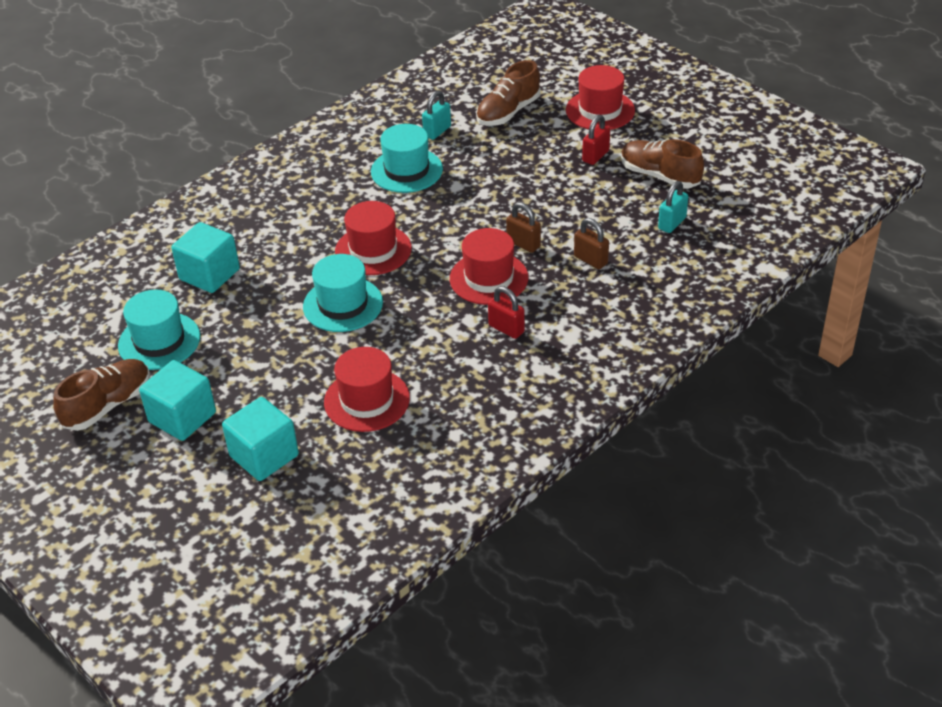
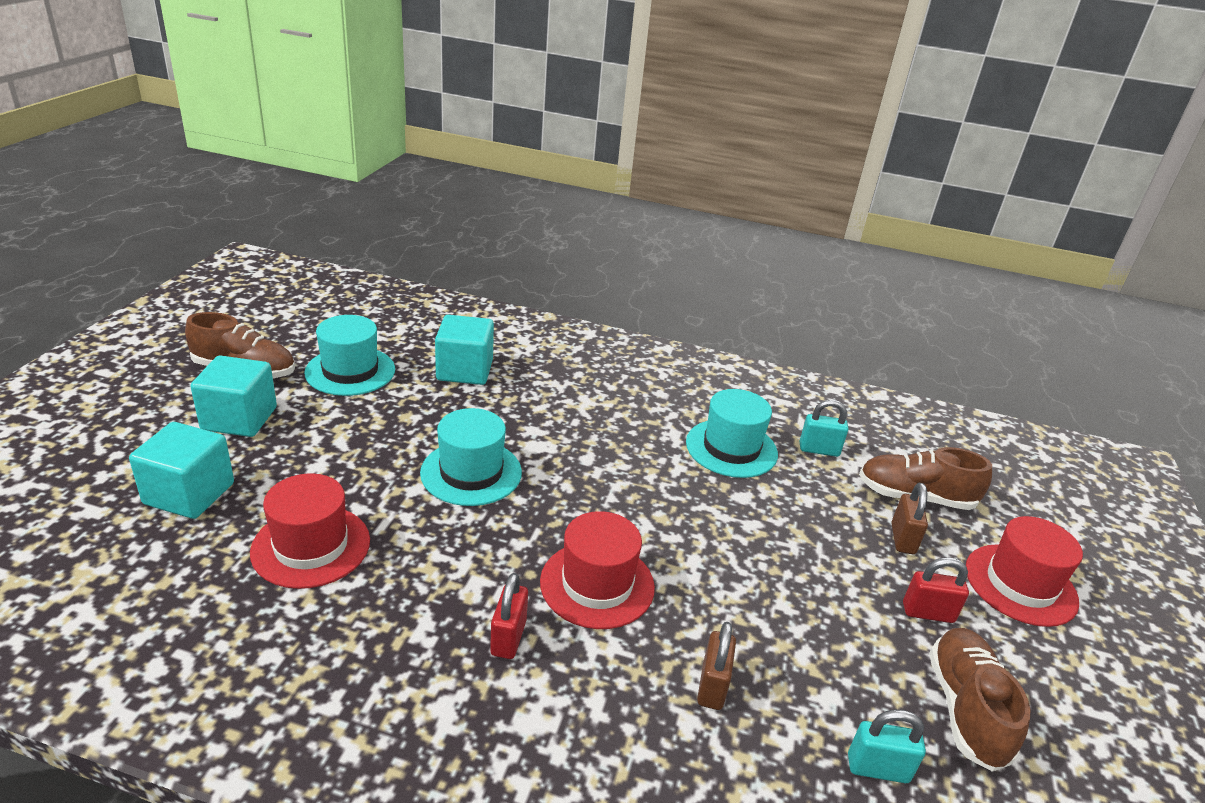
camera: 55 degrees right, 10 degrees down
red hat [335,201,412,275] -> none
brown padlock [506,202,541,253] -> brown padlock moved to [891,483,928,554]

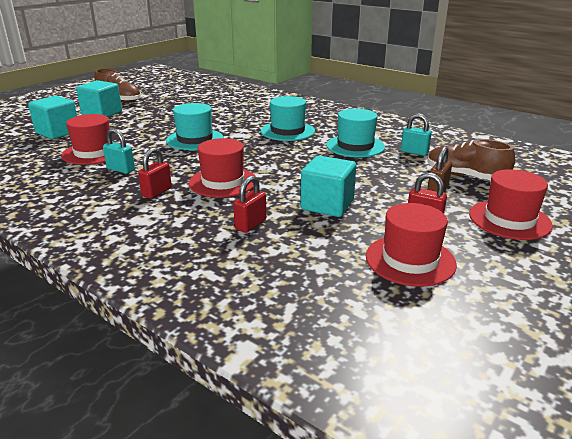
camera: 25 degrees right, 5 degrees down
turquoise hat [304,315,395,396] -> turquoise hat moved to [261,96,315,141]
turquoise cube [435,315,494,385] -> turquoise cube moved to [301,156,356,217]
brown padlock [697,622,736,710] -> red padlock [233,176,266,233]
turquoise padlock [848,710,926,783] -> turquoise padlock moved to [103,128,135,174]
brown shoe [929,628,1030,772] -> red hat [366,203,457,287]

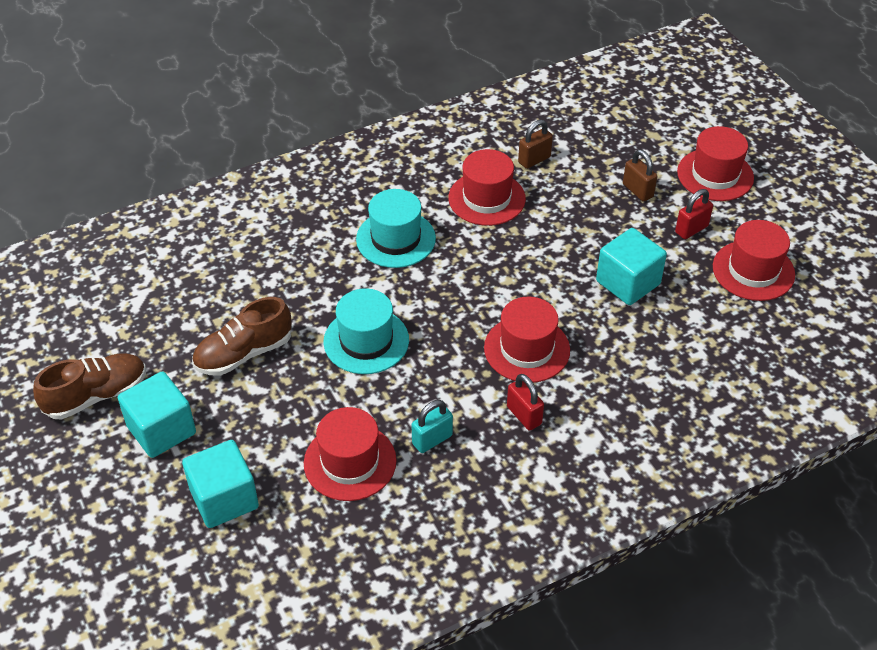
camera: 65 degrees left, 20 degrees up
red padlock [233,176,266,233] -> none
turquoise hat [326,109,385,157] -> red hat [448,149,526,226]
turquoise padlock [401,113,432,156] -> brown padlock [518,120,553,169]
brown shoe [428,139,515,180] -> brown shoe moved to [192,297,291,375]

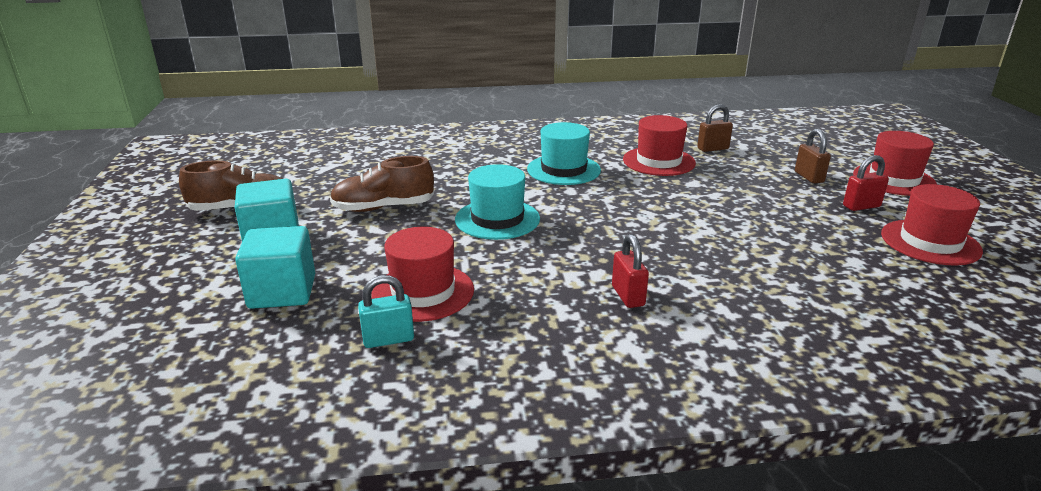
camera: 20 degrees right, 20 degrees down
turquoise padlock [412,400,453,453] -> turquoise padlock moved to [358,275,414,348]
red hat [484,296,570,383] -> none
turquoise cube [596,228,667,305] -> none

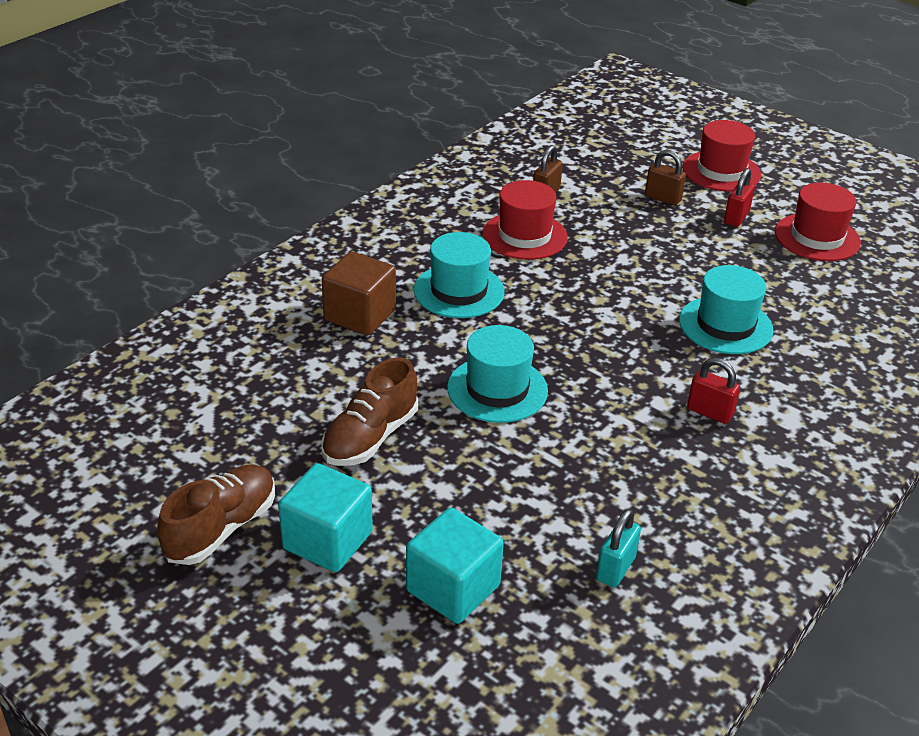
camera: 45 degrees left, 10 degrees up
red hat [371,227,474,322] -> none
none -> brown cube [322,252,396,335]
none -> turquoise hat [679,265,773,354]

